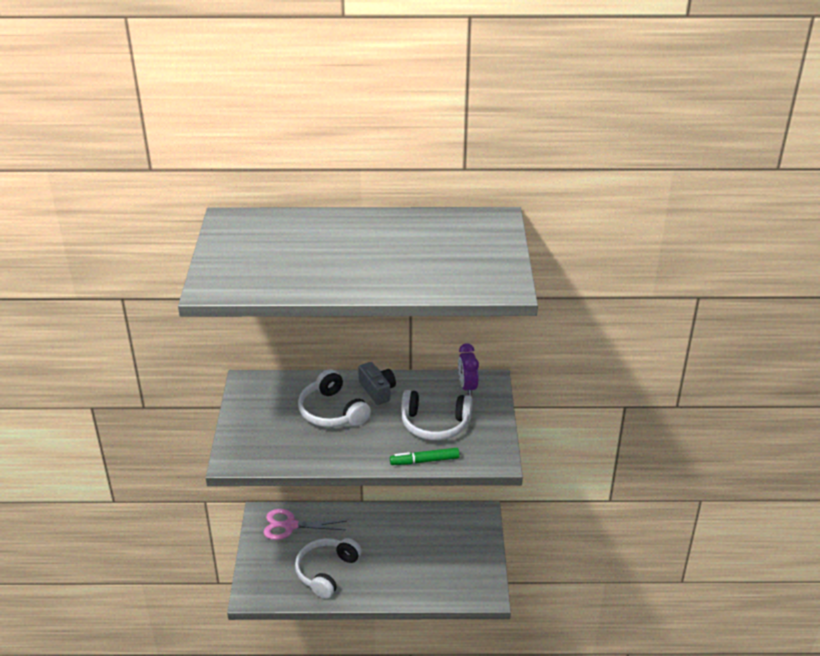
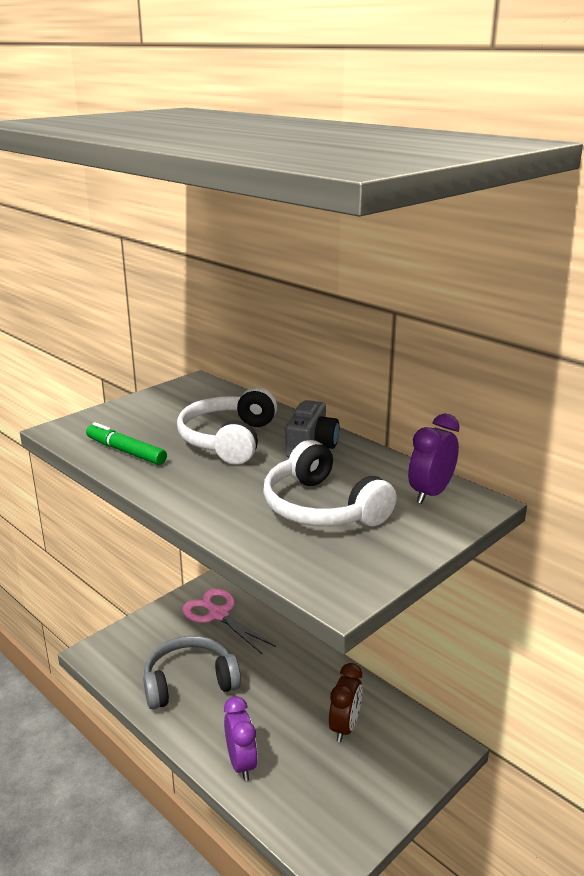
camera: 45 degrees right, 10 degrees down
white headphones [295,538,362,599] -> grey headphones [143,636,241,710]
green marker [390,448,460,465] -> green marker moved to [86,422,167,465]
none -> purple clock [224,696,258,781]
none -> brown clock [329,663,362,742]

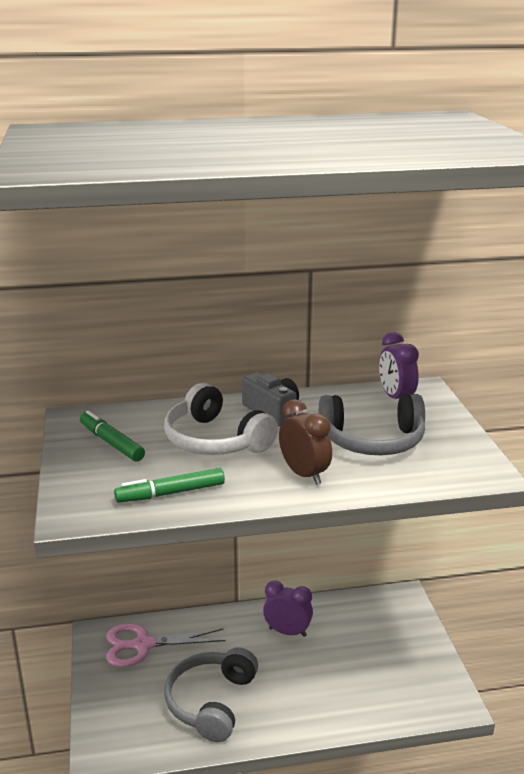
camera: 55 degrees left, 0 degrees up
purple clock [224,696,258,781] -> purple clock moved to [263,580,313,637]
white headphones [263,440,397,526] -> grey headphones [319,394,425,455]
brown clock [329,663,362,742] -> brown clock moved to [279,399,332,485]
none -> green marker [80,410,145,462]

